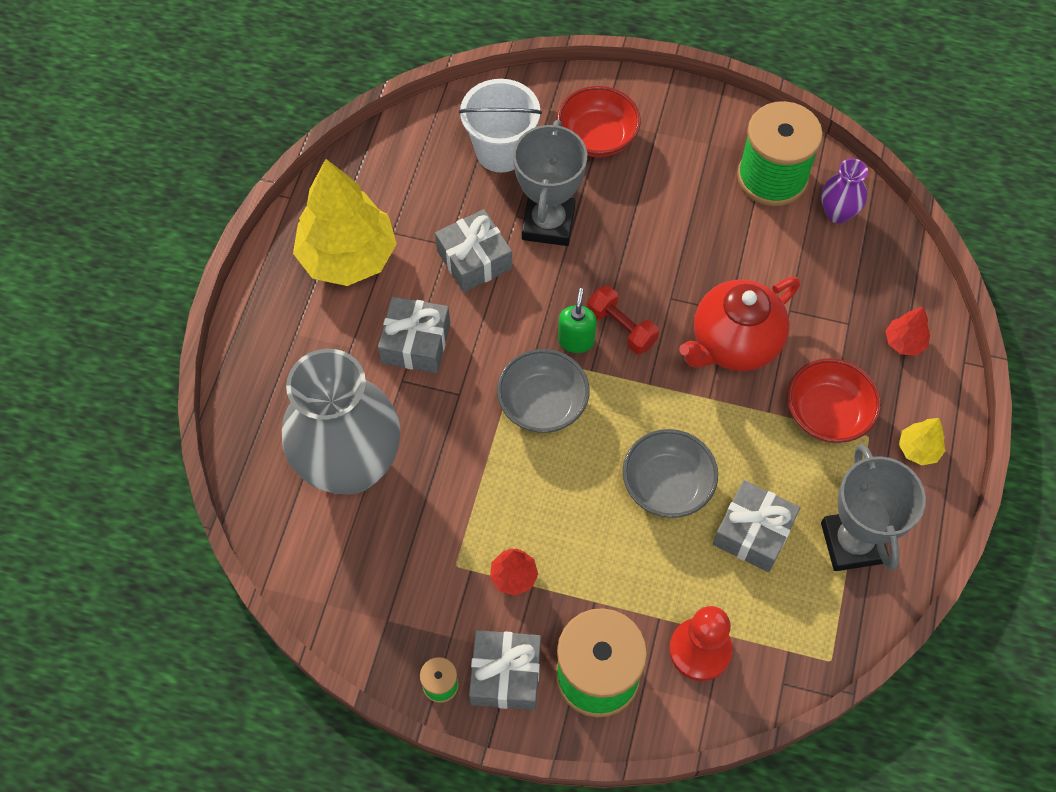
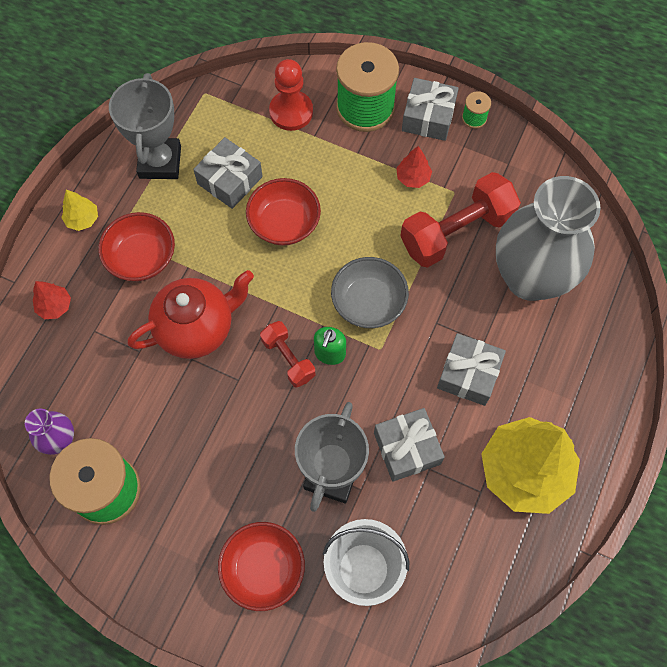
camera: 170 degrees left, 5 degrees up
grey bowl [623,429,718,518] -> red bowl [246,178,321,246]
none -> red dumbbell [401,172,521,267]

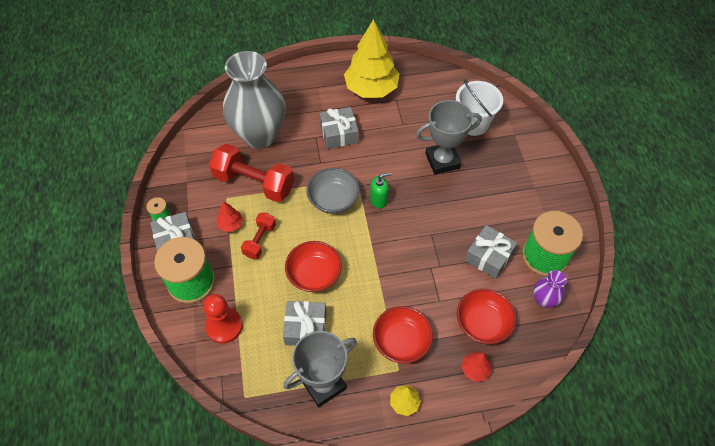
camera: 125 degrees left, 10 degrees down
red teapot [127,270,254,359] -> none
red bowl [218,522,305,611] -> red bowl moved to [457,289,516,344]
red dumbbell [260,321,315,388] -> red dumbbell moved to [241,213,276,259]
grey gift [374,408,445,482] -> grey gift moved to [465,225,517,279]

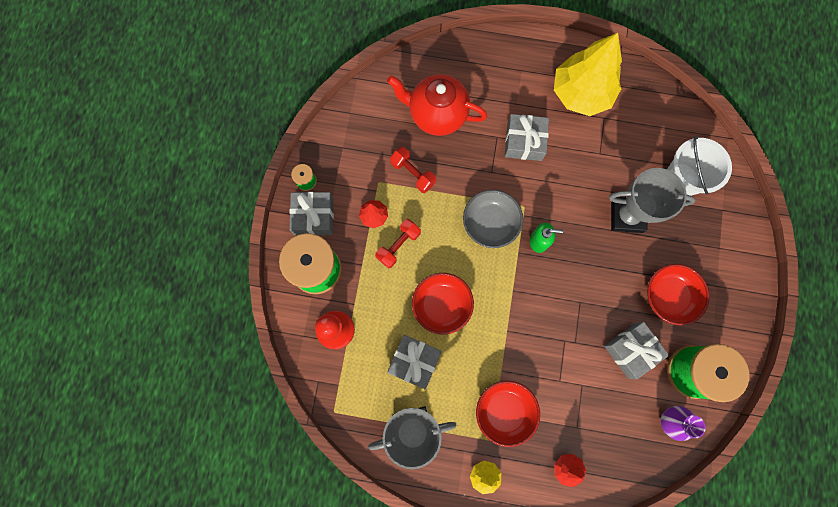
camera: 20 degrees right, 20 degrees up
red dumbbell [209,144,294,202] -> red dumbbell [390,147,436,193], size x0.54
grey vase [223,51,286,149] -> red teapot [387,74,487,136]
red bowl [457,289,516,344] -> red bowl moved to [647,264,709,325]

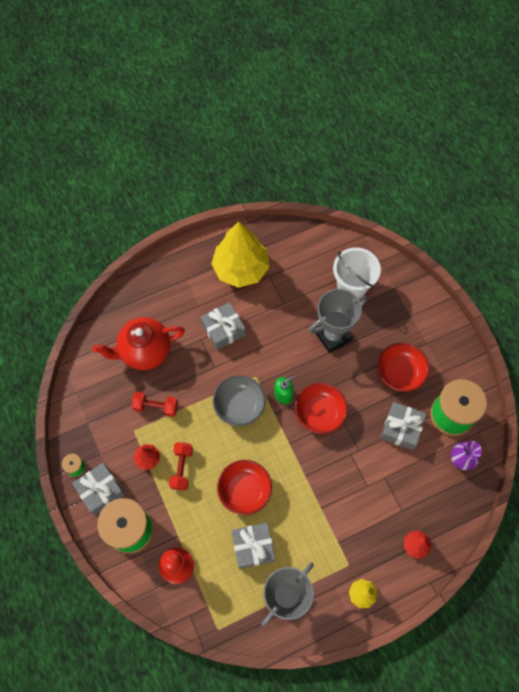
camera: 35 degrees left, 10 degrees down
red bowl [476,381,540,447] -> red bowl moved to [295,383,348,434]

